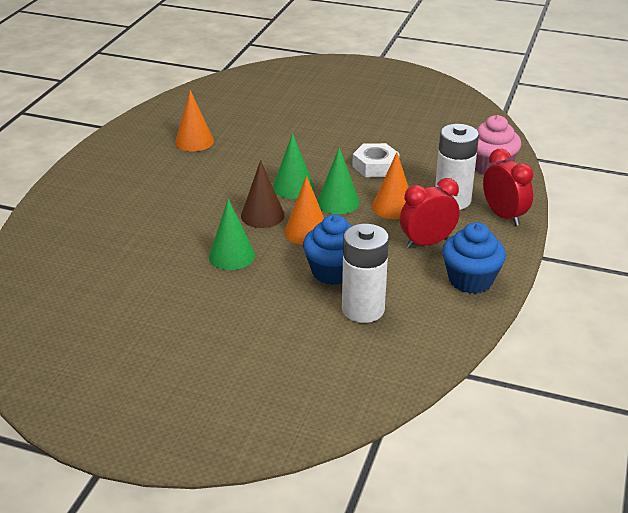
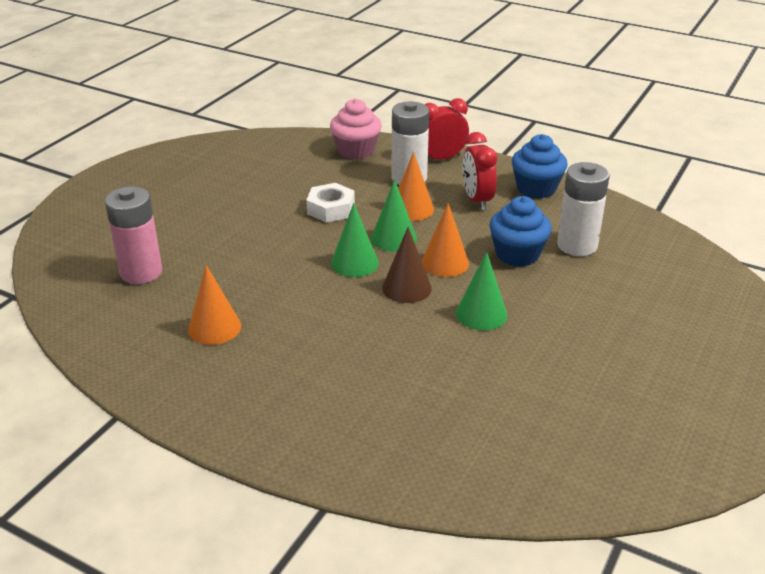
camera: 80 degrees left, 0 degrees up
none -> pink battery [105,187,162,284]

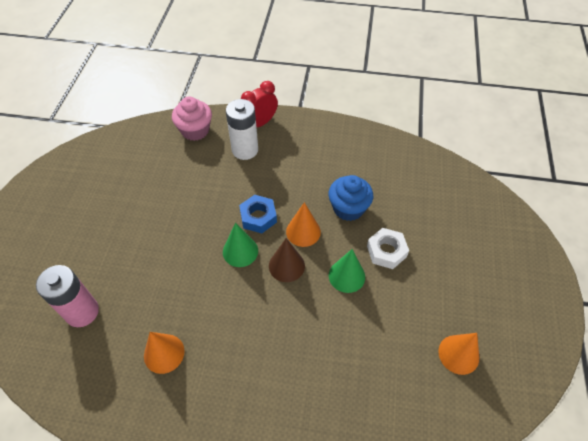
camera: 20 degrees left, 20 degrees up
white nut [306,183,355,223] -> white nut moved to [367,228,409,269]
green cone [371,180,417,252] -> blue nut [239,195,277,233]
orange cone [398,152,434,221] -> orange cone moved to [438,333,479,375]
red clock [463,132,497,210] -> none
blue cupcake [512,134,568,199] -> none
white battery [557,162,609,256] -> none

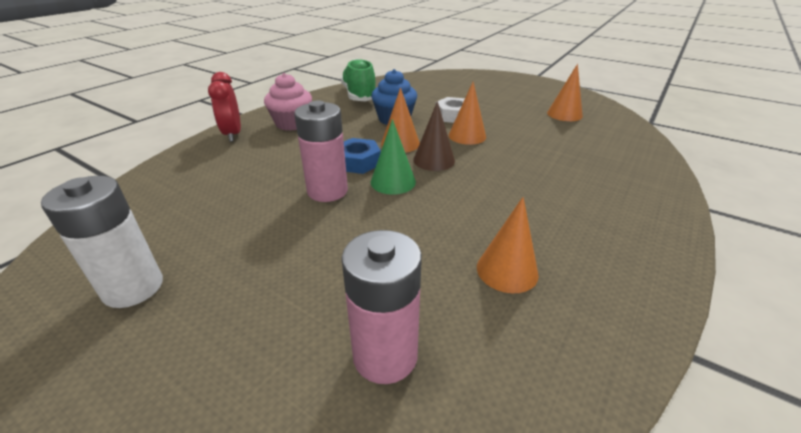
camera: 65 degrees left, 20 degrees down
pink cupcake [172,97,212,141] -> pink cupcake moved to [264,73,312,131]
white battery [226,99,258,160] -> white battery moved to [41,176,163,308]
green cone [329,249,365,293] -> orange cone [449,82,486,145]
none -> pink battery [294,101,348,202]
none -> green shoe [341,59,375,101]

